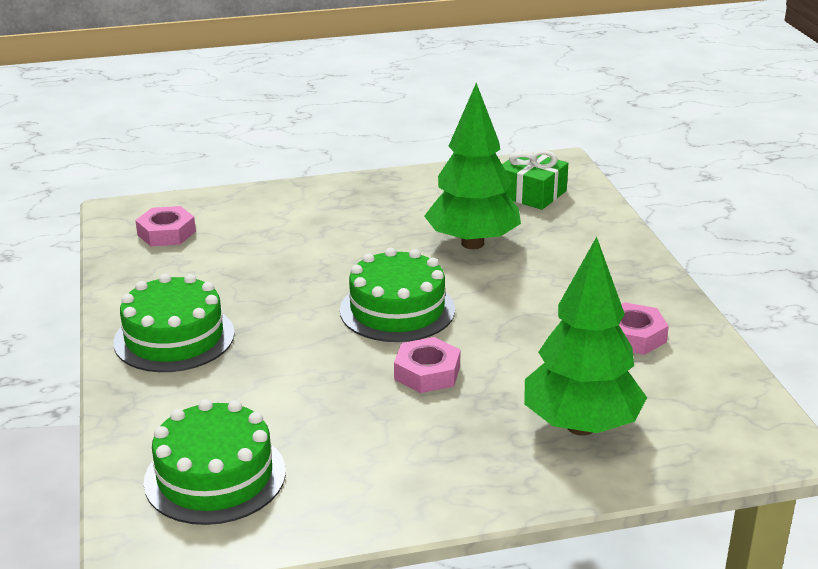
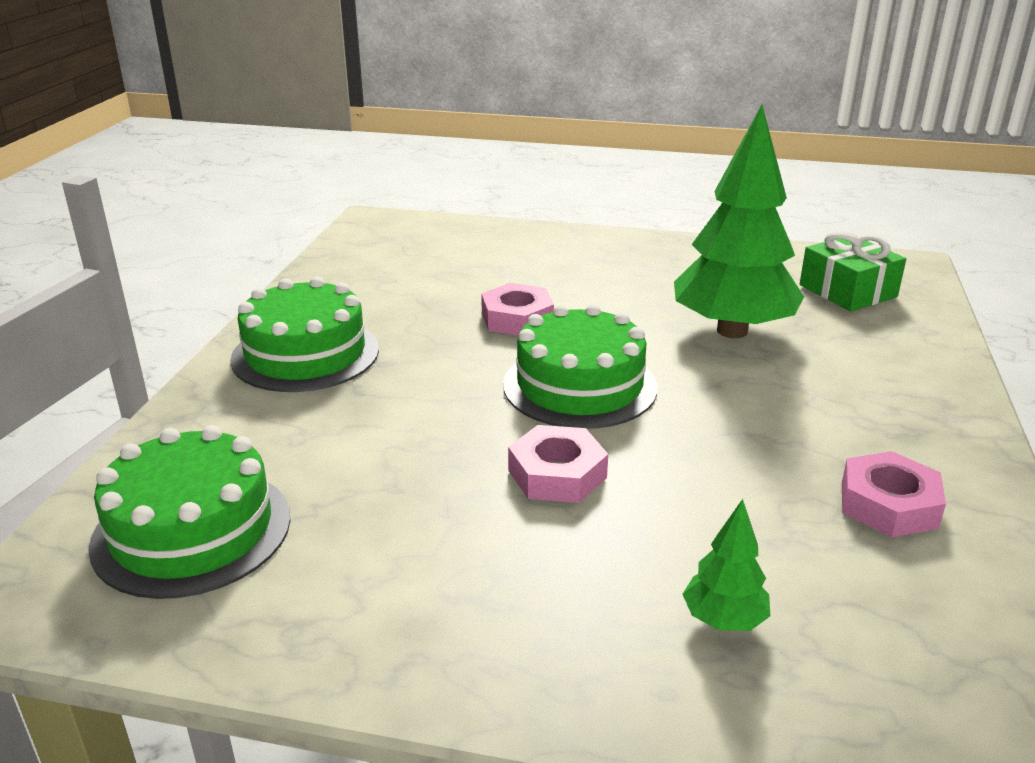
camera: 25 degrees right, 0 degrees up
pink nut [135,206,196,246] -> pink nut moved to [481,283,554,336]
green tree [524,237,647,436] -> green tree [683,499,770,631], size x0.44

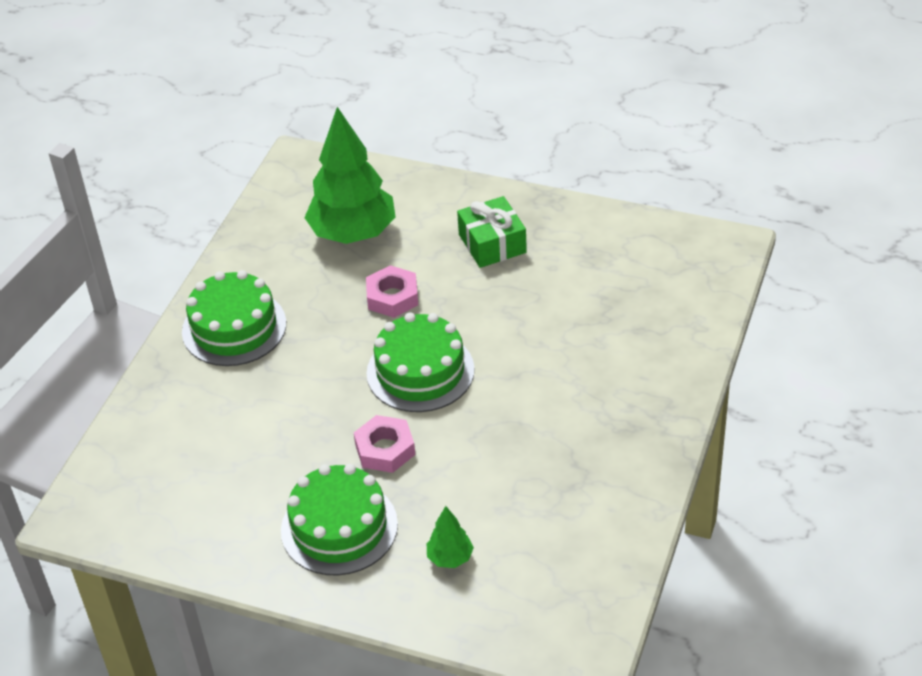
camera: 10 degrees right, 15 degrees up
green cake [89,425,290,599] -> green cake moved to [281,464,398,575]
green tree [674,105,804,338] -> green tree moved to [304,107,396,244]
green gift [800,230,906,311] -> green gift moved to [457,196,527,268]
pink nut [842,451,946,538] -> none

